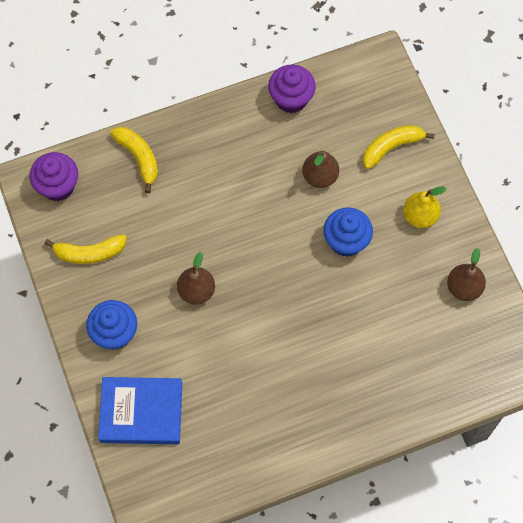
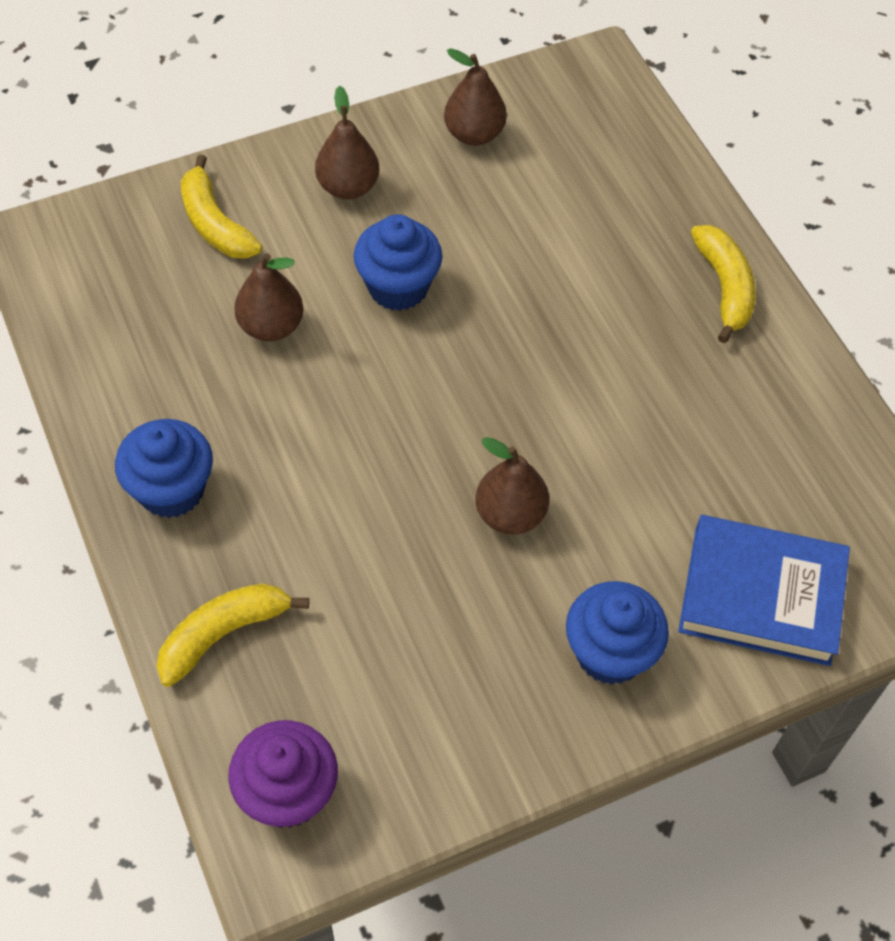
camera: 95 degrees left, 10 degrees down
yellow banana [45,234,127,264] -> yellow banana moved to [691,225,756,343]
blue book [98,377,182,444] -> blue book turned 75 degrees counterclockwise [678,515,850,666]
purple cupcake [268,65,316,113] -> none
yellow pear [403,187,447,228] -> brown pear [315,86,379,199]
none -> blue cupcake [115,419,213,518]

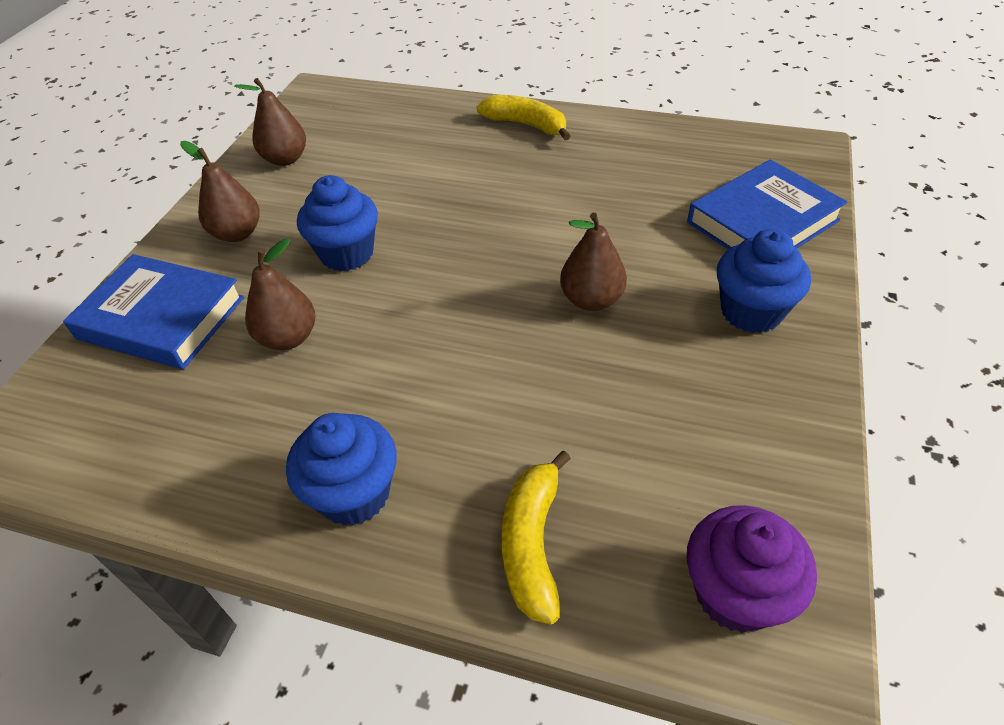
camera: 45 degrees left, 10 degrees down
yellow banana [181,155,263,259] -> blue book [63,254,244,369]

